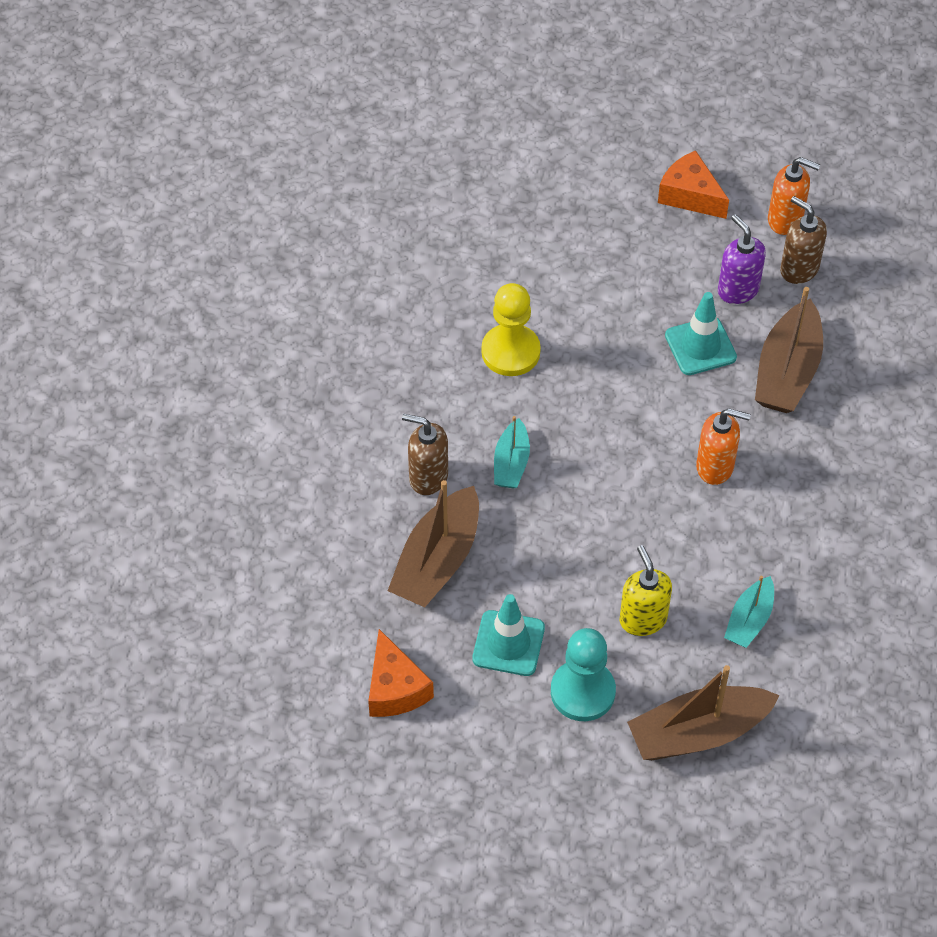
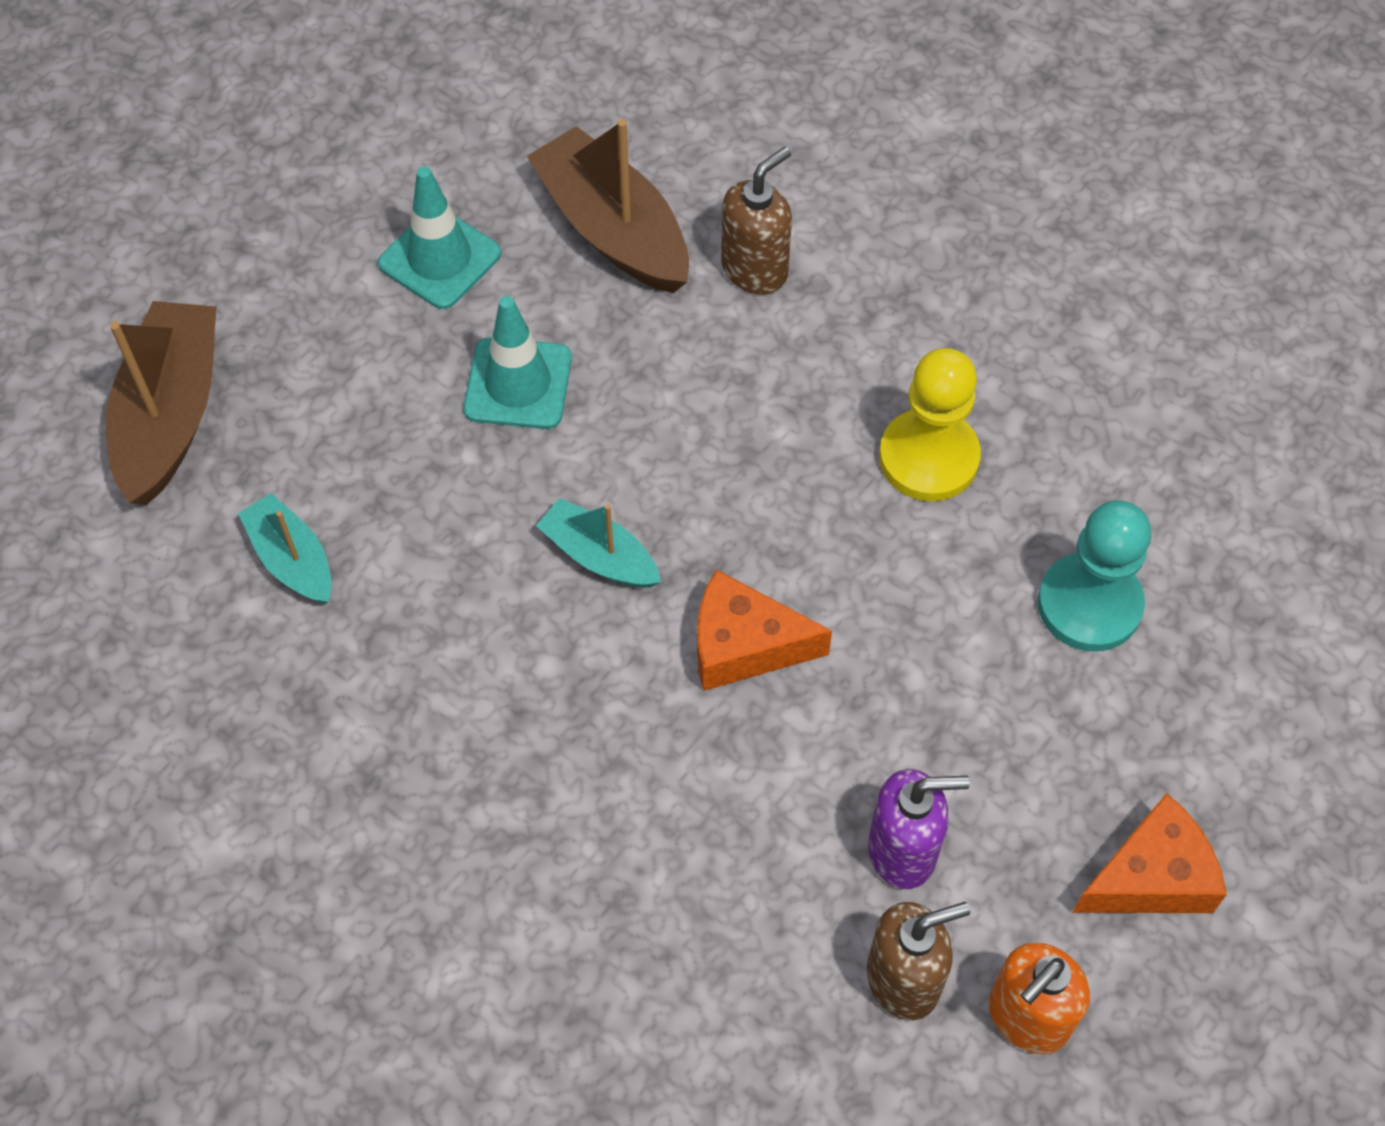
camera: 115 degrees right, 5 degrees up
orange cheese [368,629,434,717] -> orange cheese moved to [697,569,832,691]
turquoise boat [494,416,530,489] -> turquoise boat moved to [536,498,661,588]
turquoise pawn [551,628,616,721] -> turquoise pawn moved to [1038,500,1151,652]
yellow soap dispenser [620,545,672,636] -> none
turquoise traffic cone [665,292,737,375] -> turquoise traffic cone moved to [463,296,572,429]
orange soap dispenser [696,408,751,485] -> none
brown boat [755,287,823,413] -> none

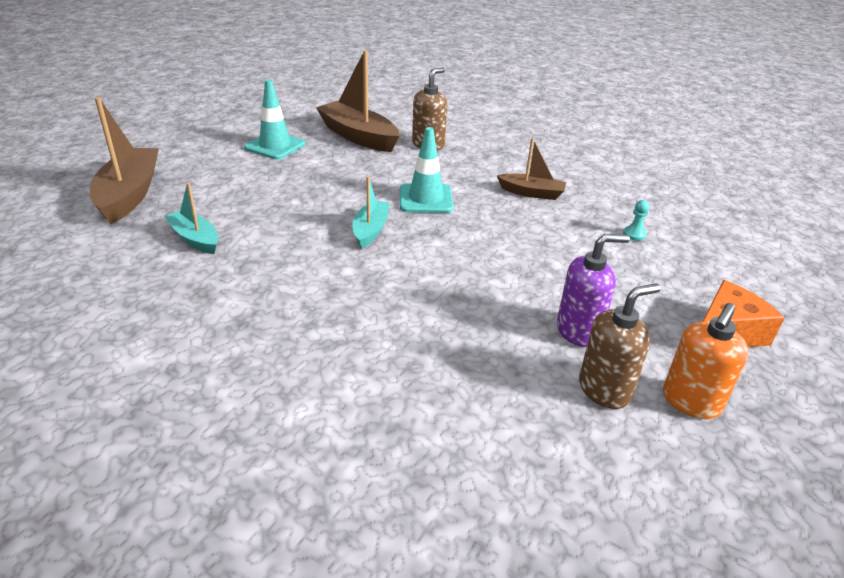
camera: 10 degrees left, 25 degrees down
turquoise traffic cone [463,296,572,429] -> turquoise traffic cone moved to [400,127,453,213]
turquoise boat [536,498,661,588] -> turquoise boat turned 75 degrees clockwise [352,176,390,248]
orange cheese [697,569,832,691] -> none
yellow pawn [879,348,981,501] -> brown boat [497,138,566,200]
turquoise pawn [1038,500,1151,652] -> turquoise pawn [623,200,649,241], size x0.40

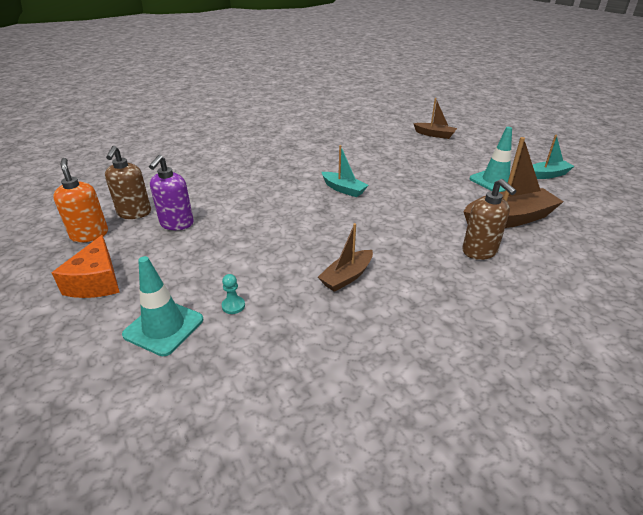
camera: 120 degrees right, 0 degrees up
brown boat [90,97,159,224] -> brown boat [413,98,457,139], size x0.58
turquoise boat [164,182,218,254] -> turquoise boat moved to [533,135,575,179]
turquoise traffic cone [400,127,453,213] -> turquoise traffic cone moved to [122,256,203,356]

